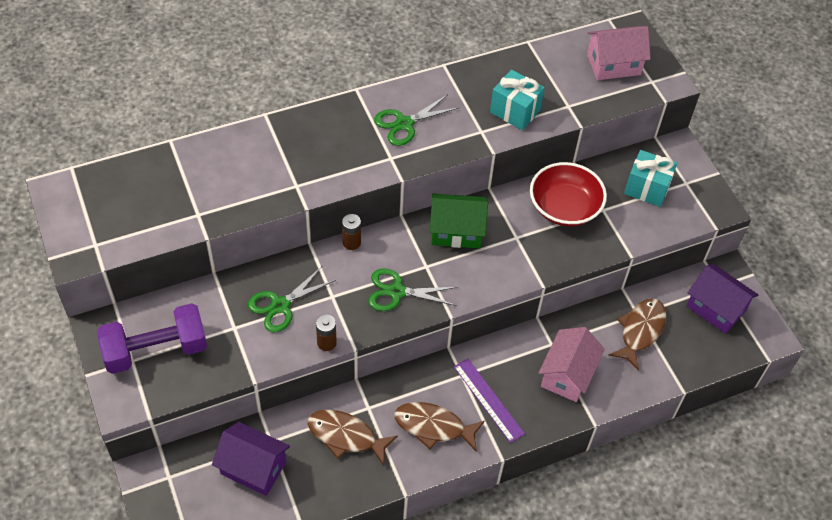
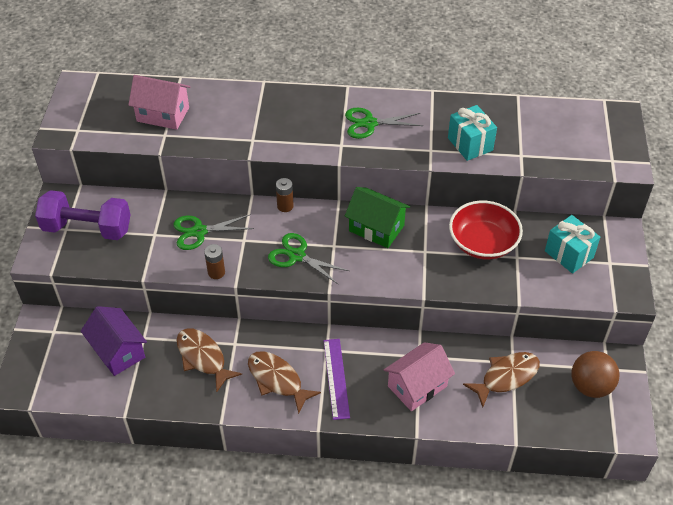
camera: 30 degrees right, 5 degrees down
pink house [587,26,651,80] -> pink house moved to [128,75,190,130]
purple house [686,264,758,334] -> brown ball [571,351,619,398]

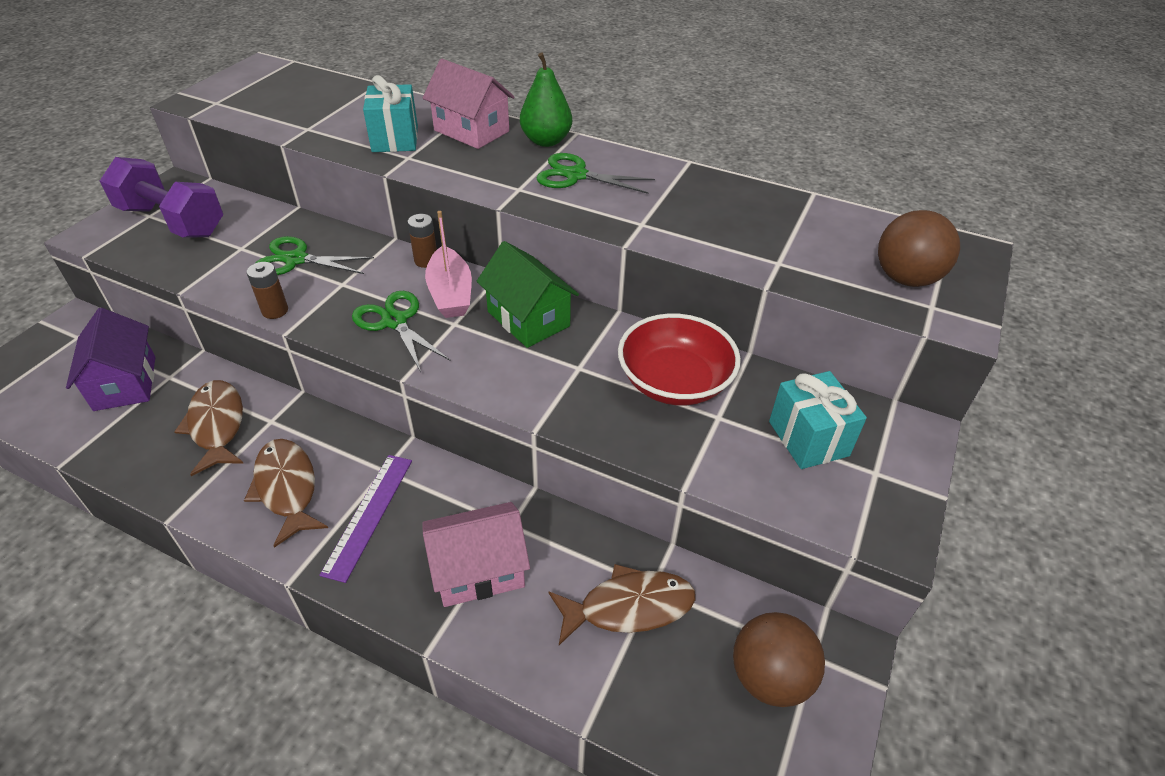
camera: 20 degrees right, 5 degrees down
pink house [128,75,190,130] -> pink house moved to [423,59,514,149]
turquoise gift [448,105,497,161] -> turquoise gift moved to [363,75,418,152]
none -> pink boat [425,211,472,318]
none -> green pear [520,52,572,147]
none -> brown ball [878,210,960,287]

